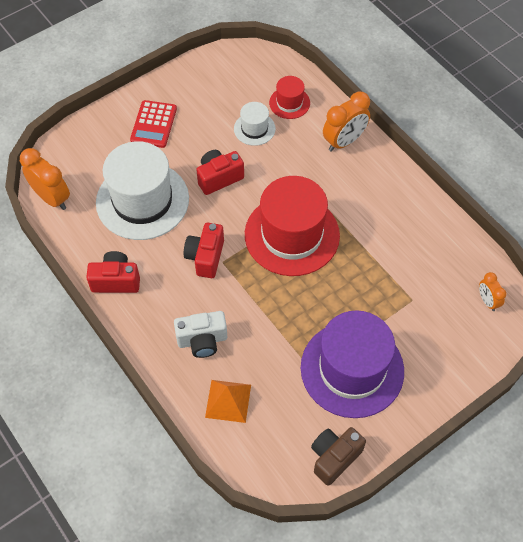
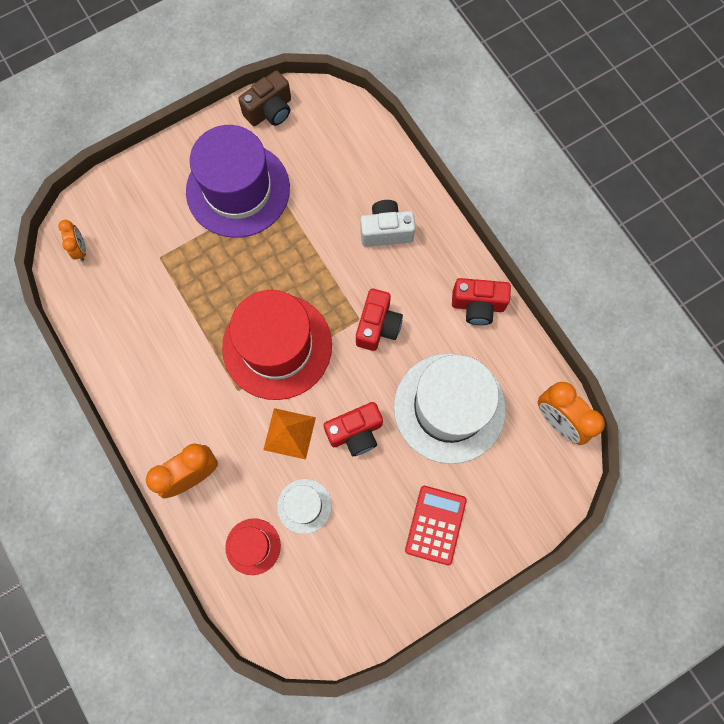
camera: 175 degrees left, 15 degrees up
orange pyramid [205,380,251,423] -> orange pyramid moved to [263,408,316,460]

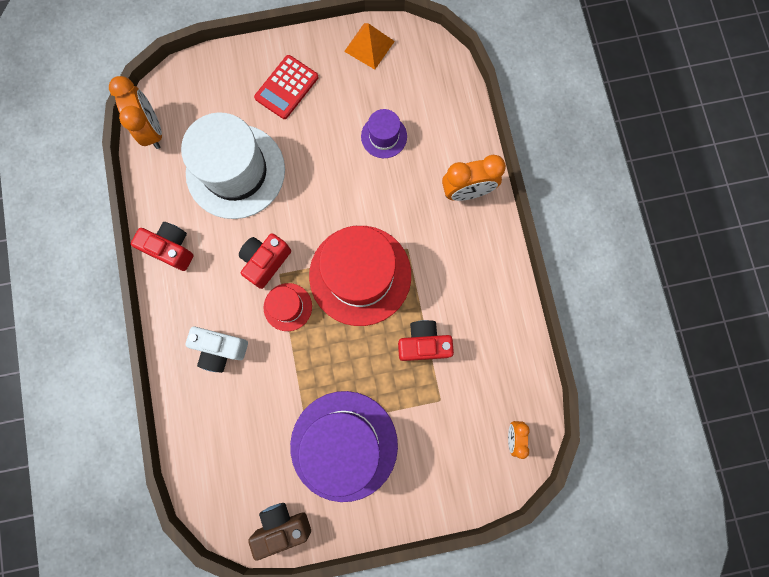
camera: 160 degrees left, 5 degrees up
red hat [225,518,281,575] -> red hat moved to [264,283,312,331]
orange pyramid [263,408,316,460] -> orange pyramid moved to [344,23,395,69]
white hat [277,479,332,534] -> purple hat [361,109,407,158]
red camera [324,402,383,456] -> red camera moved to [398,320,454,361]

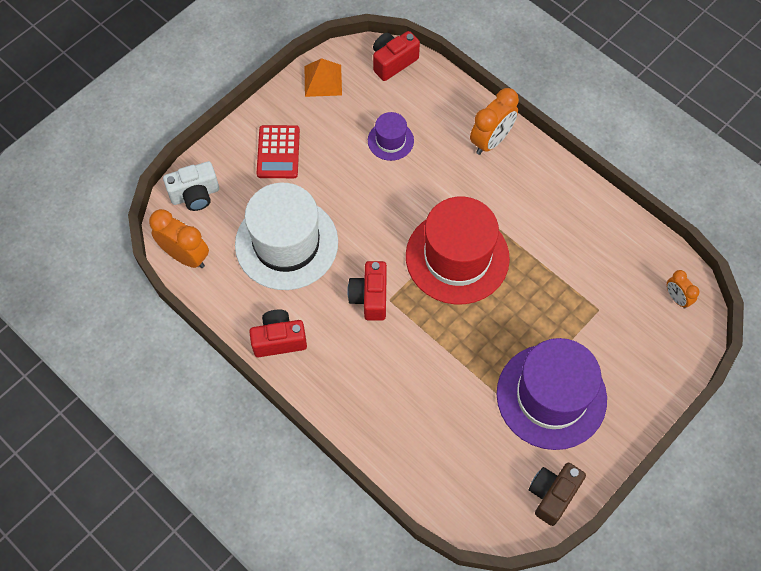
camera: 35 degrees left, 15 degrees down
white camera [185,327,248,373] -> white camera moved to [163,161,219,211]
red hat [264,283,312,331] -> none
red camera [398,320,454,361] -> red camera moved to [373,31,420,81]

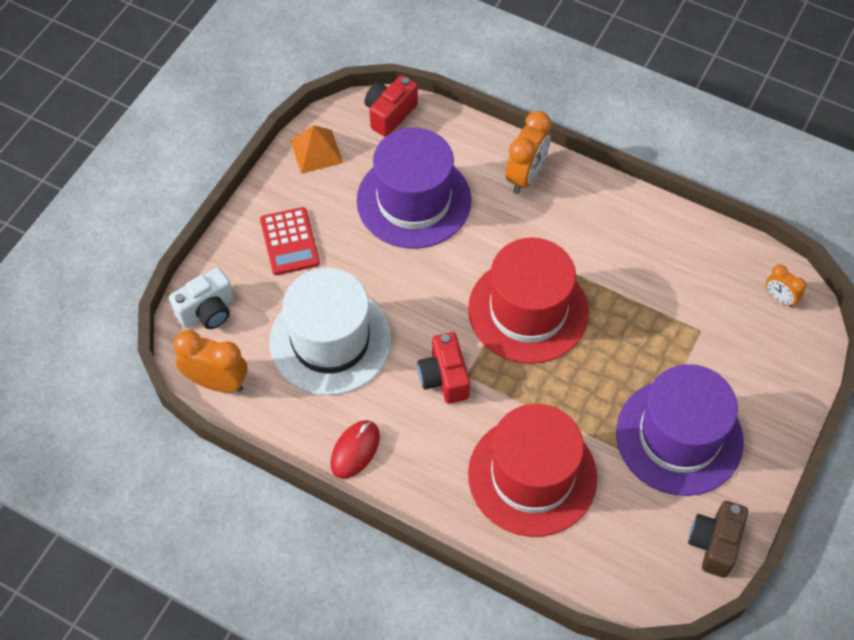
camera: 15 degrees left, 5 degrees down
red camera [249,310,307,357] -> red mouse [330,420,380,479]
purple hat [368,112,414,161] -> purple hat [357,127,471,249], size x2.12
none -> red hat [468,404,597,537]

